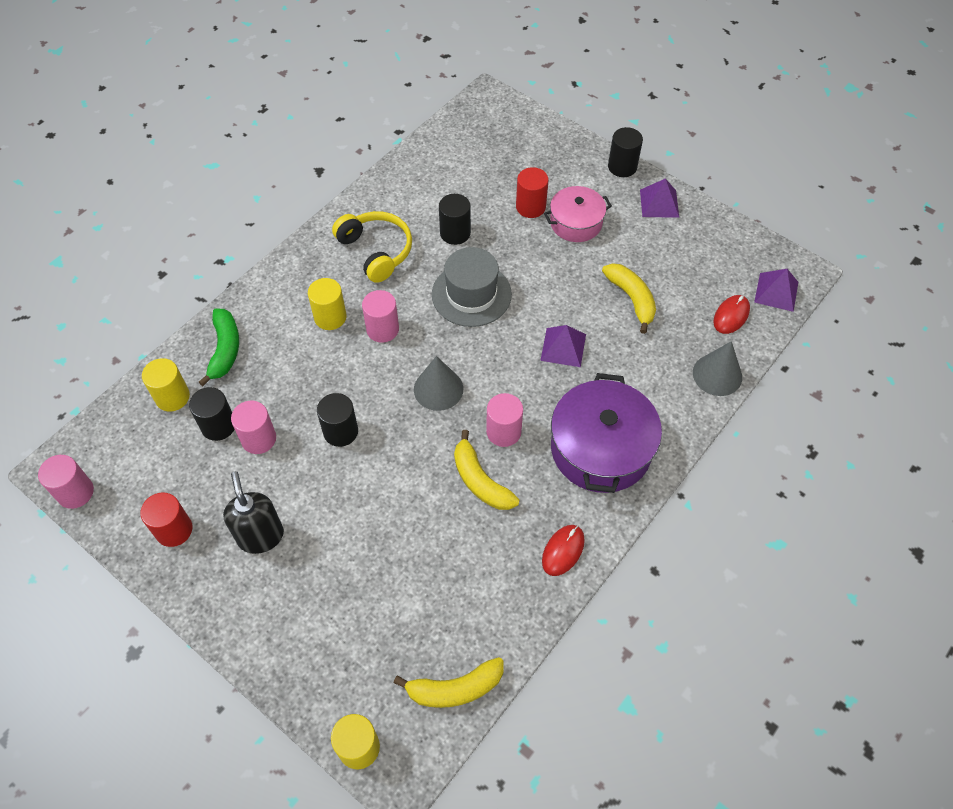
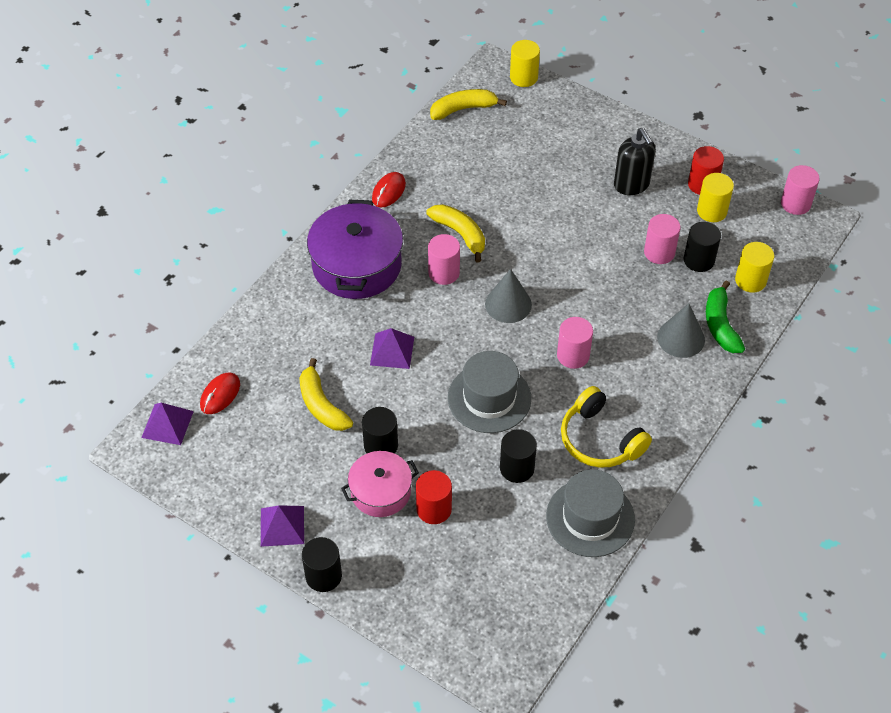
camera: 175 degrees right, 5 degrees down
yellow cylinder [308,278,346,330] -> yellow cylinder moved to [697,173,734,222]
black cylinder [317,393,358,447] -> black cylinder moved to [362,407,398,454]
grey cone [693,341,742,396] -> grey cone moved to [657,304,705,358]
none -> grey hat [546,469,635,557]

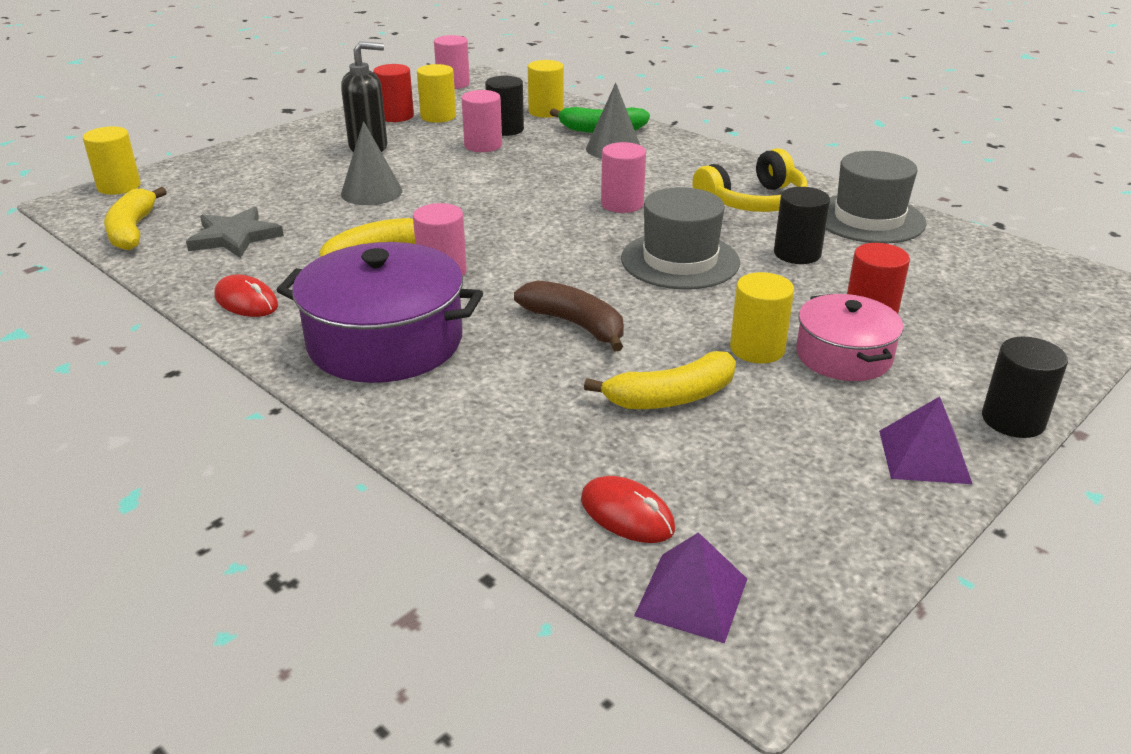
camera: 80 degrees left, 20 degrees down
black cylinder [362,407,398,454] -> yellow cylinder [730,272,794,363]
purple pyramid [370,328,414,369] -> brown banana [514,280,624,351]
grey cone [485,269,532,323] -> grey cone moved to [341,121,402,205]
none -> grey star [186,207,284,258]

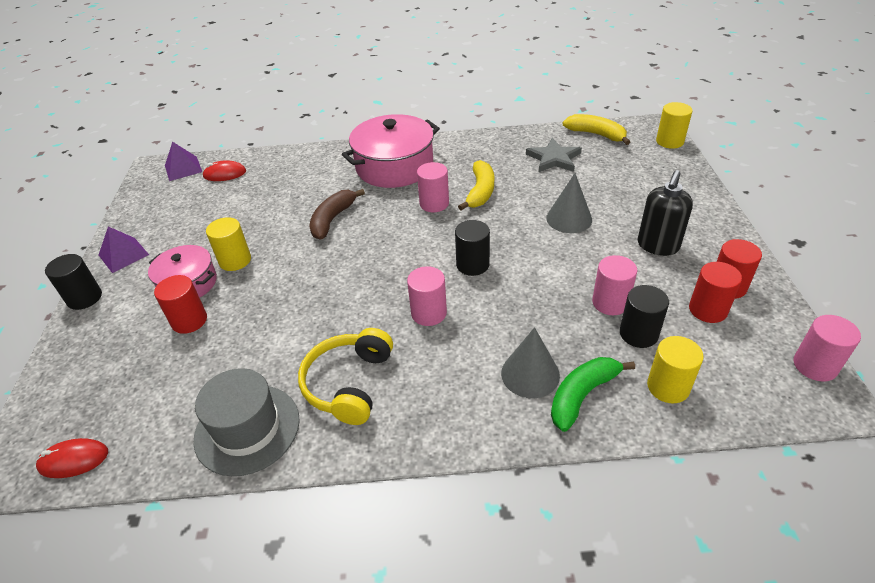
camera: 135 degrees right, 10 degrees up
red mouse [215,274,278,317] -> red mouse moved to [36,438,108,478]
purple pot [277,242,483,383] -> pink pot [342,114,440,188]
yellow cylinder [417,64,456,123] -> red cylinder [689,262,742,323]
brown banana [514,280,624,351] -> brown banana turned 120 degrees clockwise [309,189,365,240]
yellow banana [584,351,736,409] -> none
grey hat [621,187,740,289] -> none
black cylinder [774,187,830,264] -> black cylinder moved to [455,220,490,276]

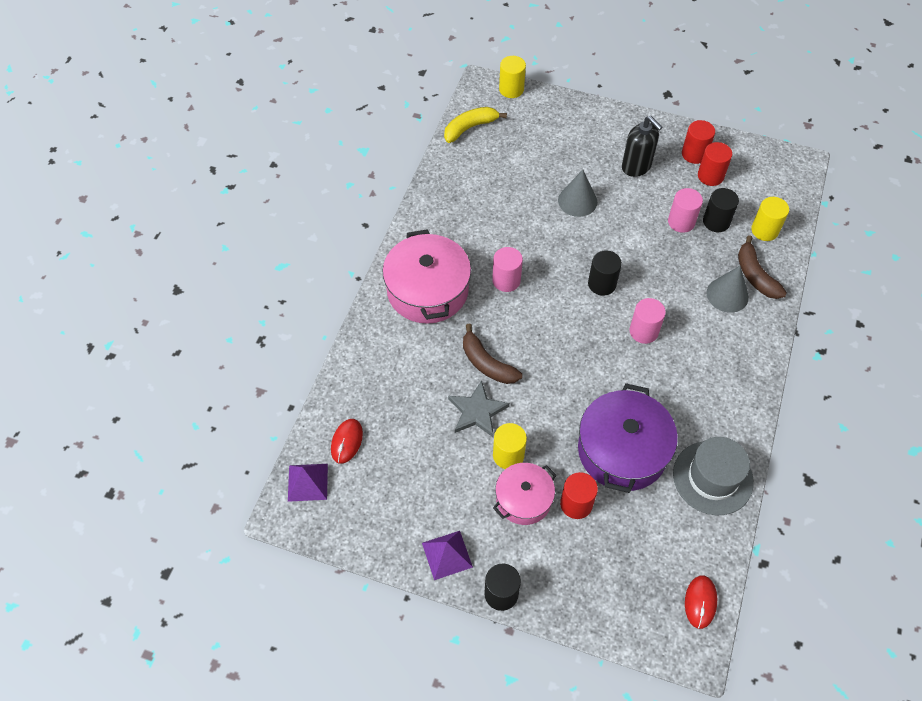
camera: 70 degrees left, 15 degrees up
yellow headphones [298,328,393,425] -> none
yellow banana [458,160,494,210] -> none
grey star [526,138,582,172] -> grey star moved to [448,380,510,437]
green banana [551,357,635,432] -> brown banana [738,235,787,299]
pink cylinder [794,315,861,382] -> none
none -> purple pot [578,383,678,493]

